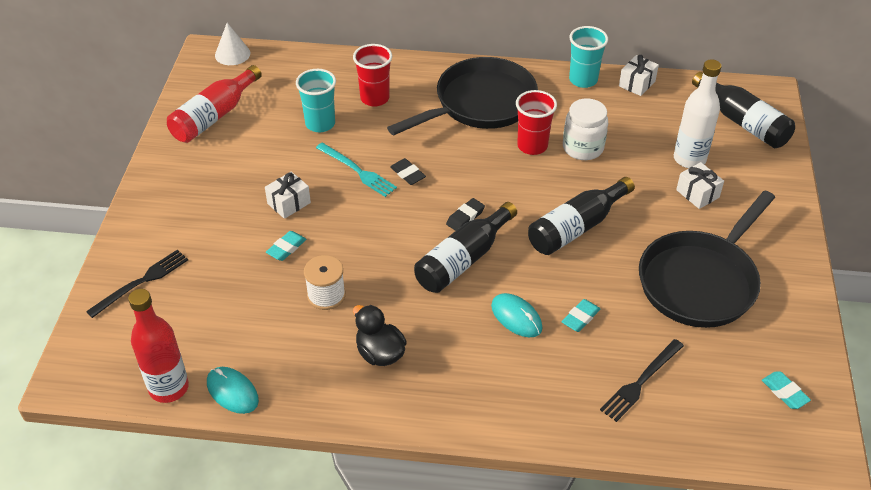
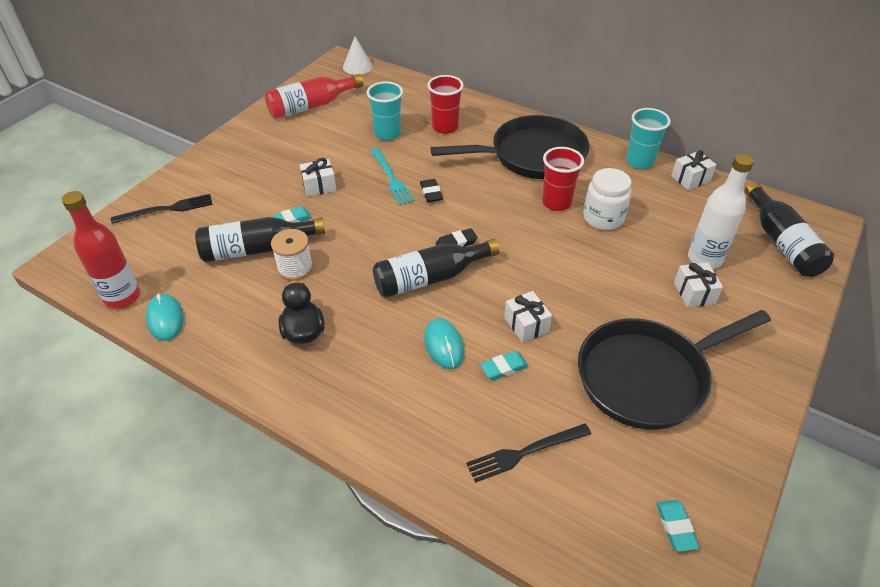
camera: 25 degrees right, 0 degrees up
black bottle [528,177,635,255] -> black bottle moved to [195,217,325,262]
none -> white gift [504,291,552,343]

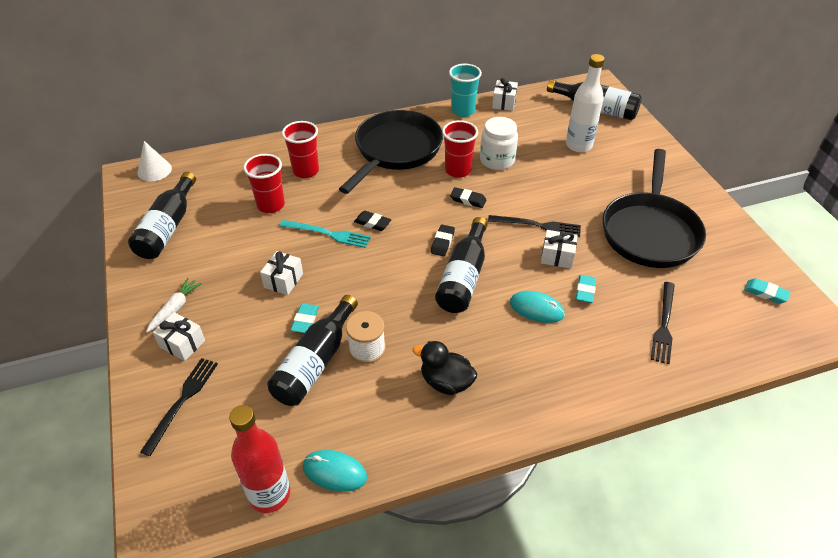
camera: 50 degrees left, 0 degrees up
red bottle [265,74,363,119] -> black bottle [128,172,196,259]
turquoise cup [367,81,403,141] -> red cup [243,154,285,213]
white gift [674,262,723,308] -> white gift moved to [153,312,205,361]
none -> white carrot [146,278,202,333]
none -> black eraser [450,187,486,208]
none -> black fork [488,215,581,237]

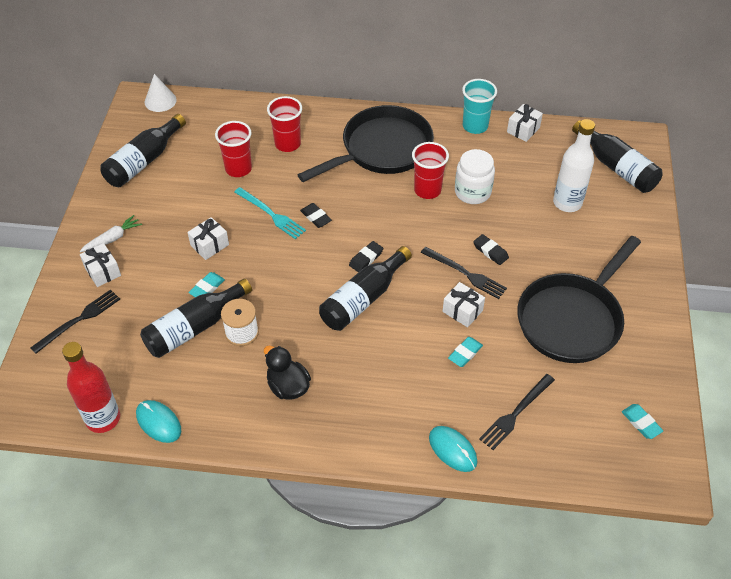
camera: 25 degrees right, 5 degrees up
black eraser [450,187,486,208] -> black eraser moved to [473,234,509,265]
turquoise mouse [510,291,565,323] -> turquoise mouse moved to [429,426,478,472]

